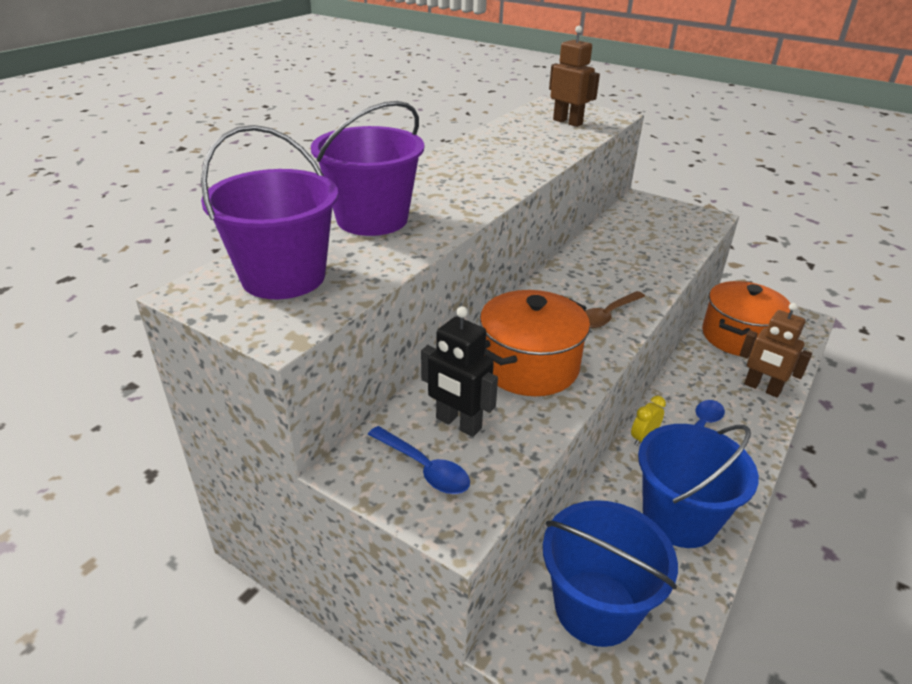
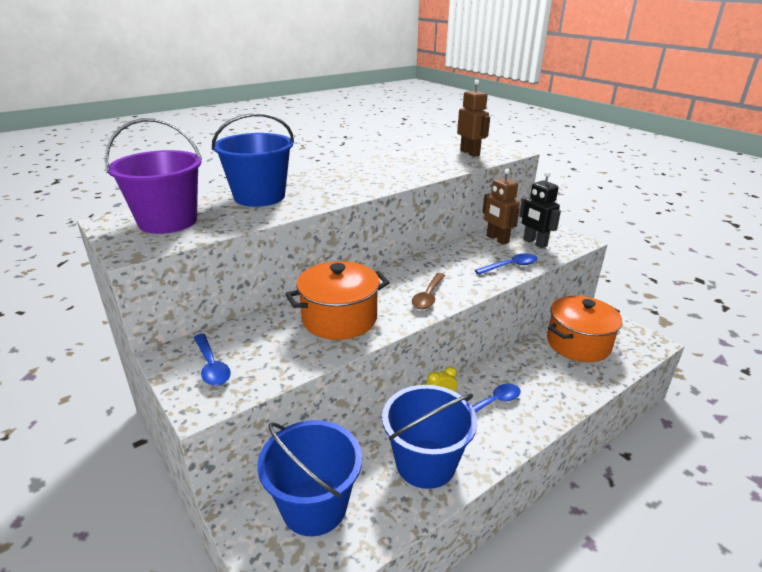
camera: 20 degrees right, 5 degrees down
purple bucket [311,101,424,236] -> blue bucket [212,113,294,207]
black robot [421,306,498,437] -> black robot moved to [519,171,561,248]
brown spoon [585,291,645,328] -> brown spoon turned 45 degrees counterclockwise [412,273,445,309]
brown robot [740,303,812,398] -> brown robot moved to [482,169,520,245]
none -> blue spoon [475,253,537,275]

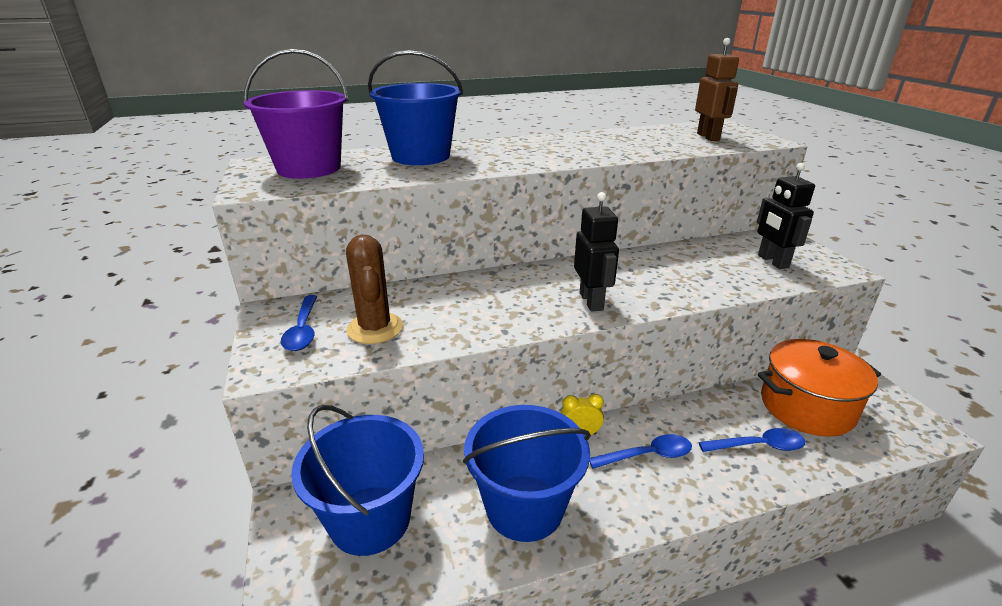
camera: 20 degrees right, 0 degrees up
orange pot [285,261,390,340] -> none
brown spoon [412,273,445,309] -> black robot [574,192,619,312]
blue spoon [475,253,537,275] -> blue spoon moved to [699,428,805,452]
brown robot [482,169,520,245] -> none
none -> brown cactus [346,234,403,344]

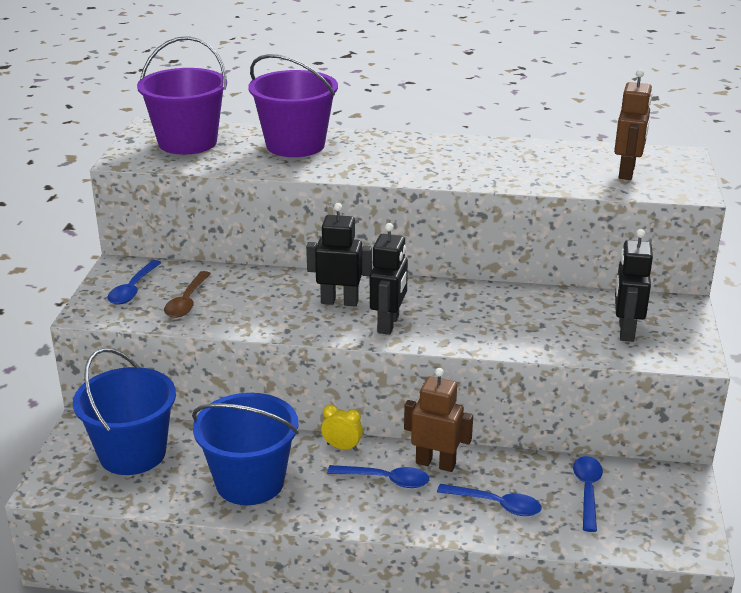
camera: 25 degrees right, 0 degrees up
brown cactus [346,234,403,344] -> brown spoon [164,271,211,318]
blue bucket [368,50,463,165] -> purple bucket [248,54,338,157]
orange pot [758,339,881,437] -> blue spoon [573,456,603,532]
none -> black robot [306,203,372,307]
none -> brown robot [404,368,473,472]

